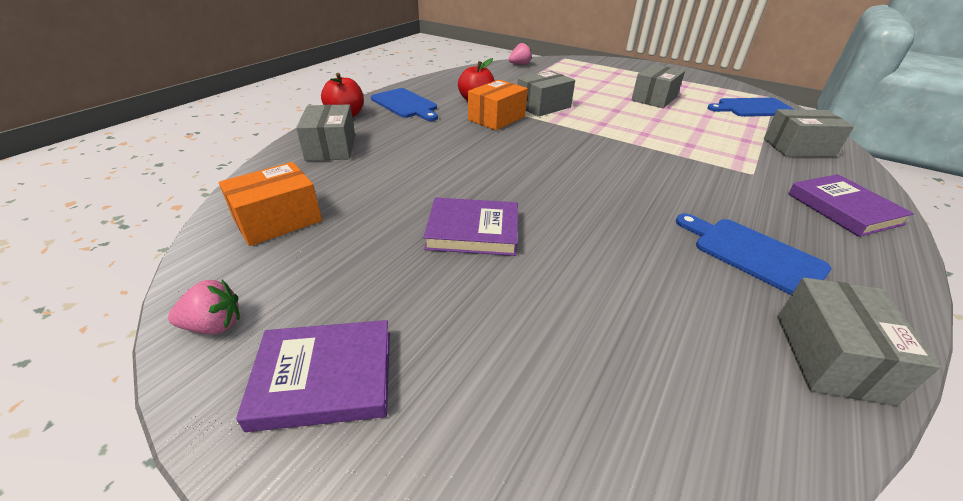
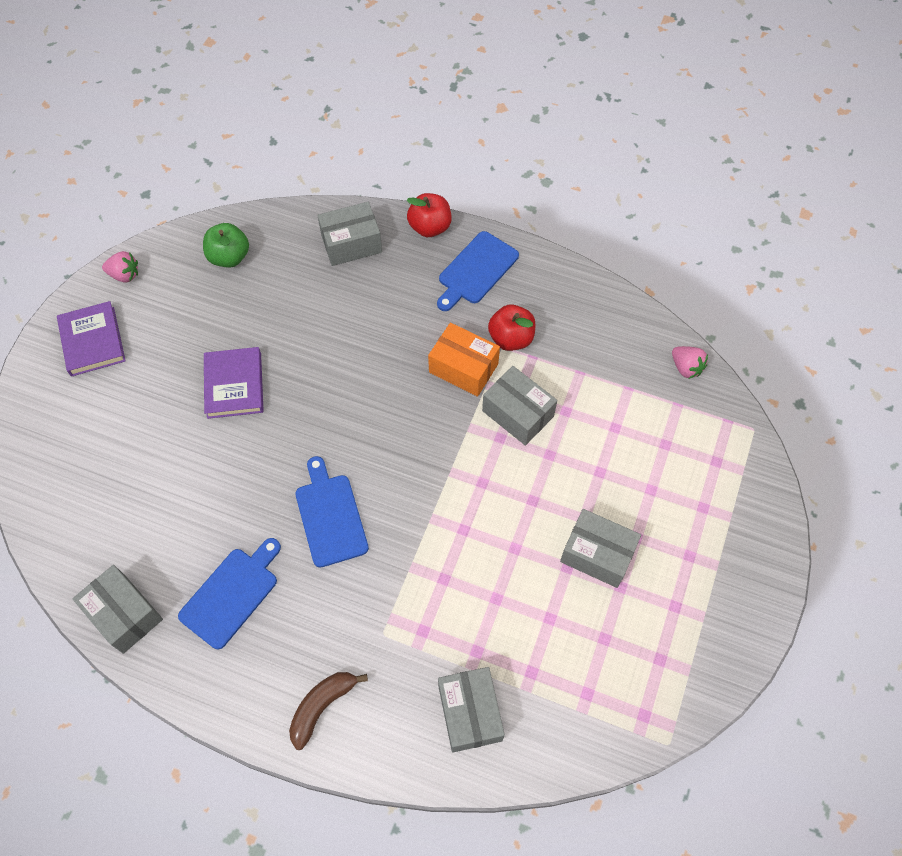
camera: 80 degrees right, 25 degrees up
pink strawberry [168,280,240,334] -> pink strawberry turned 60 degrees counterclockwise [102,251,138,283]
orange box [219,162,322,246] -> green apple [203,223,249,268]
blue cutting board [707,98,793,117] -> blue cutting board moved to [295,456,369,568]
grey box [777,277,941,406] -> grey box turned 45 degrees clockwise [72,565,163,654]
purple book [788,174,914,237] -> brown banana [289,672,368,750]

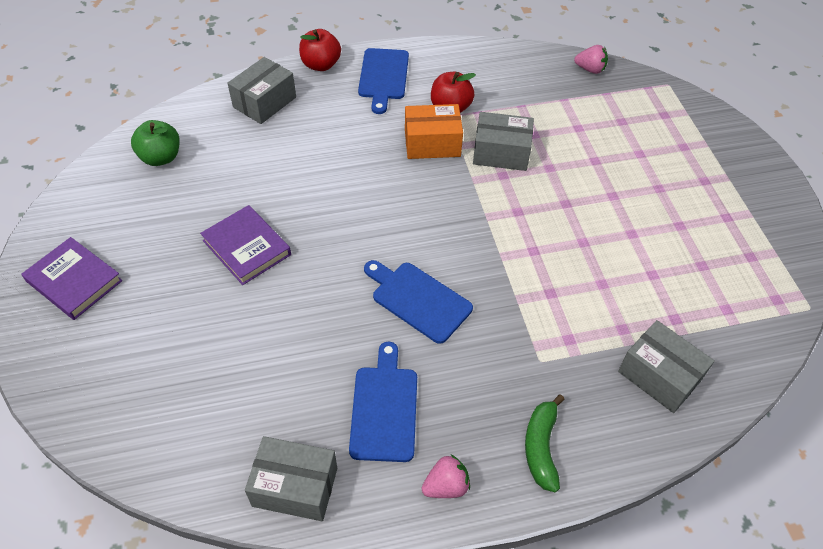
camera: 35 degrees left, 10 degrees down
pink strawberry [102,251,138,283] -> pink strawberry moved to [422,455,470,498]
brown banana [289,672,368,750] -> green banana [525,394,565,492]
grey box [560,509,641,588] -> none

